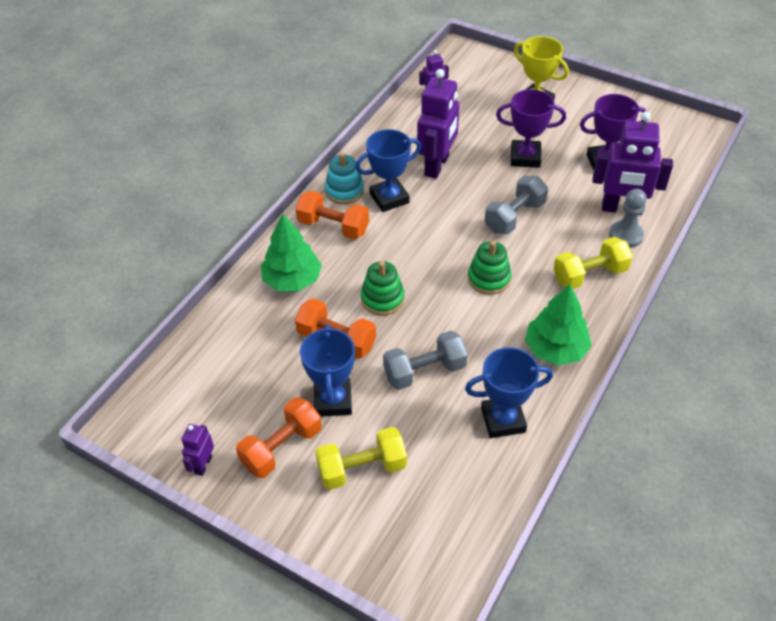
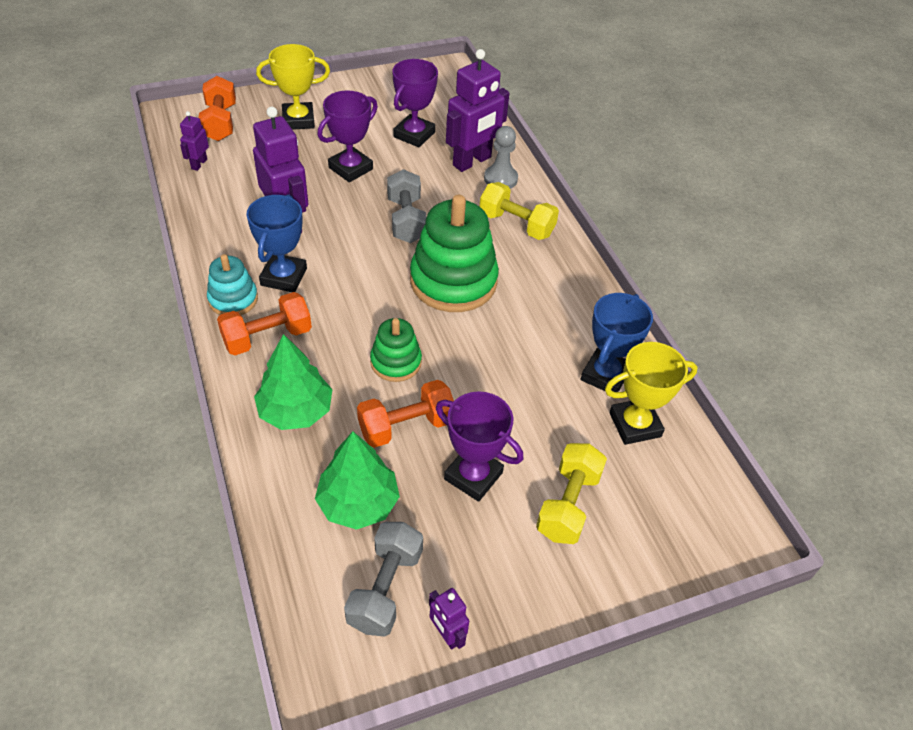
camera: 55 degrees left, 0 degrees up
orange dumbbell [236,397,322,478] -> orange dumbbell moved to [199,76,236,141]
blue trophy [300,324,355,417] -> purple trophy [436,391,523,502]
grey dumbbell [383,331,468,390] -> grey dumbbell moved to [344,522,423,637]
green stacking toy [468,241,511,295] -> green stacking toy [410,195,499,312], size x1.86
green tree [525,284,592,365] -> green tree moved to [315,431,400,530]
yellow dumbbell [553,237,633,289] -> yellow dumbbell turned 75 degrees counterclockwise [479,182,559,240]
none -> yellow trophy [605,342,698,445]

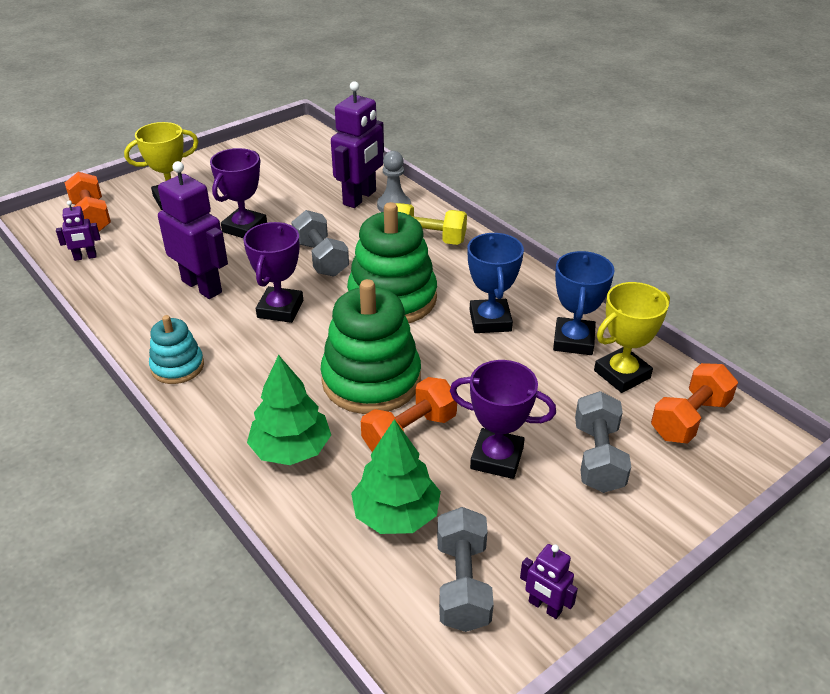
camera: 15 degrees left, 10 degrees down
purple robot [180,111,209,171] -> purple robot turned 105 degrees counterclockwise [56,200,100,261]
orange dumbbell [217,292,312,355] -> orange dumbbell moved to [651,363,738,444]
blue trophy [246,194,307,292] -> blue trophy moved to [468,233,524,333]
green stacking toy [370,318,422,382] -> green stacking toy [321,279,421,414], size x1.86
purple trophy [392,59,438,147] -> purple trophy moved to [243,222,303,323]
yellow dumbbell [536,443,607,544] -> grey dumbbell [575,391,631,493]

